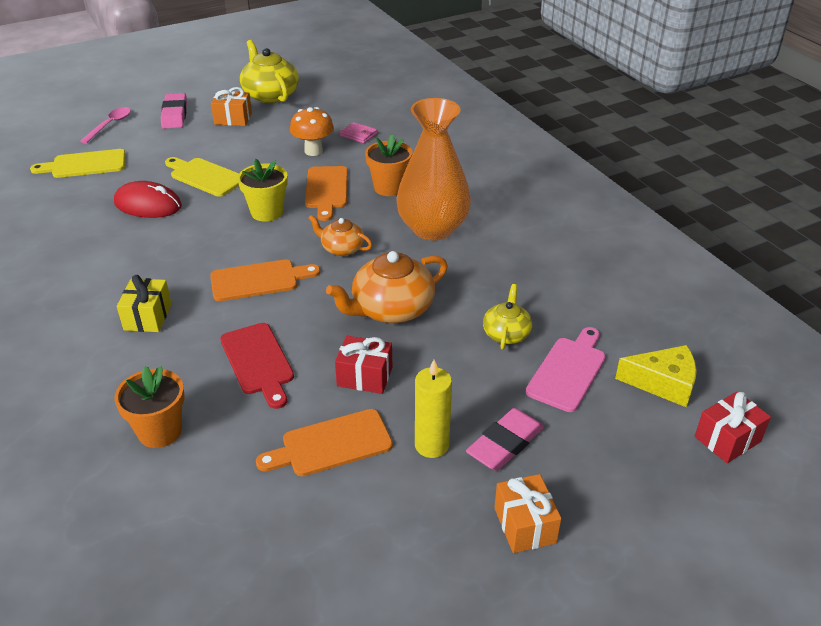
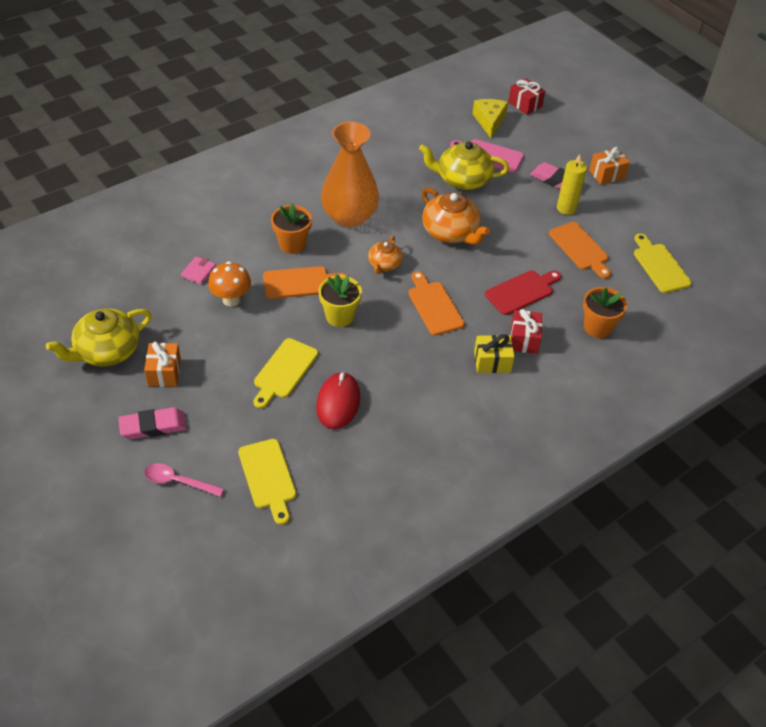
camera: 100 degrees left, 10 degrees up
red gift [335,336,392,394] -> red gift moved to [511,309,542,354]
yellow teapot [483,284,532,350] -> yellow teapot [419,142,509,190], size x1.74
none -> yellow cutting board [634,233,692,293]

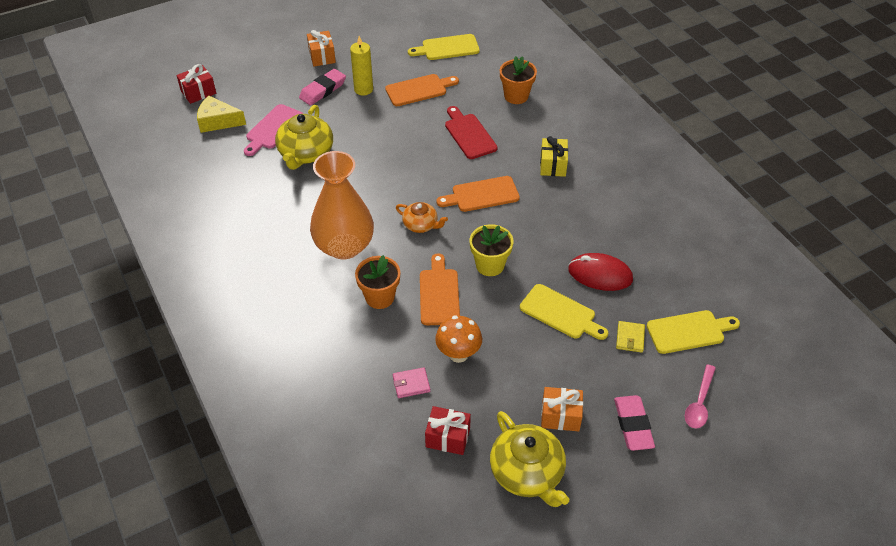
camera: 80 degrees left, 0 degrees up
pink wallet [181,256,216,285] -> pink wallet turned 45 degrees counterclockwise [393,367,430,398]
orange teapot [422,188,490,245] -> none
red gift [511,309,542,354] -> red gift moved to [425,406,471,455]
none -> yellow wallet [616,321,645,352]

